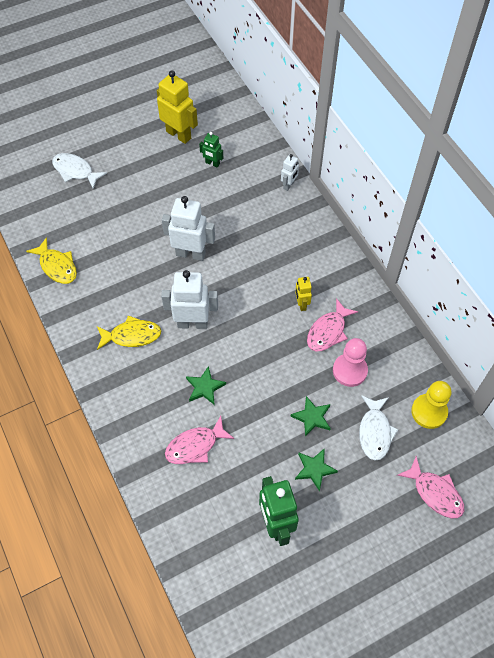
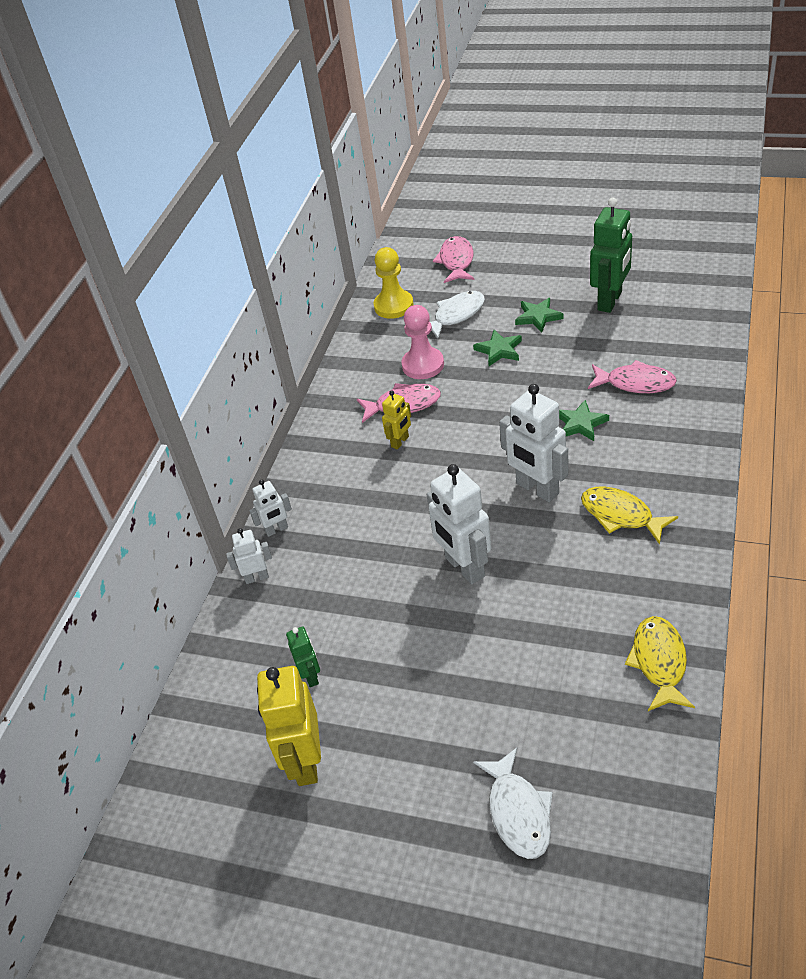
camera: 130 degrees left, 15 degrees down
none -> white robot [249,479,292,537]

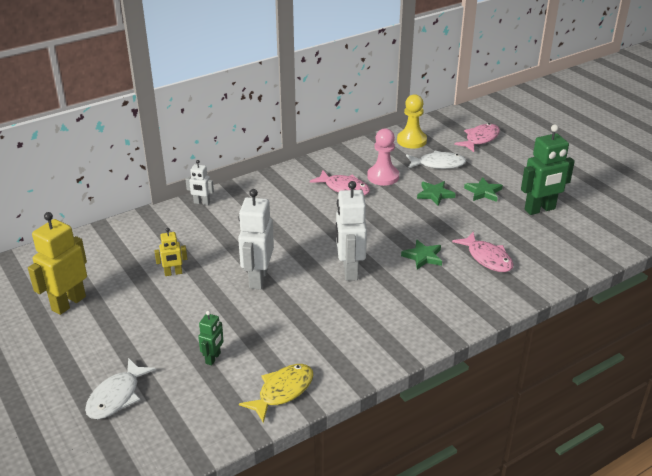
camera: 35 degrees right, 10 degrees down
white robot [226,528,272,584] -> none
green robot [286,626,320,687] -> green robot moved to [198,311,223,366]
yellow robot [382,390,411,450] -> yellow robot moved to [154,228,187,276]
yellow fish [581,487,678,545] -> none

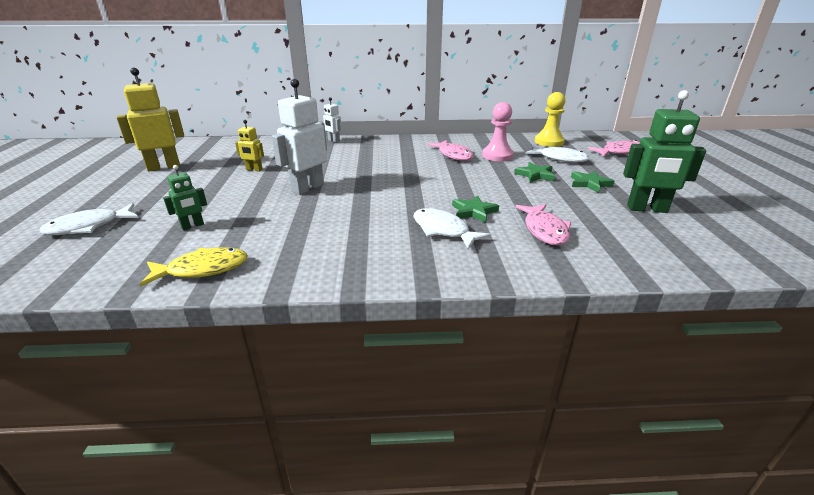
camera: 30 degrees right, 5 degrees down
white robot [336,181,367,281] -> none
none -> white fish [414,208,491,249]

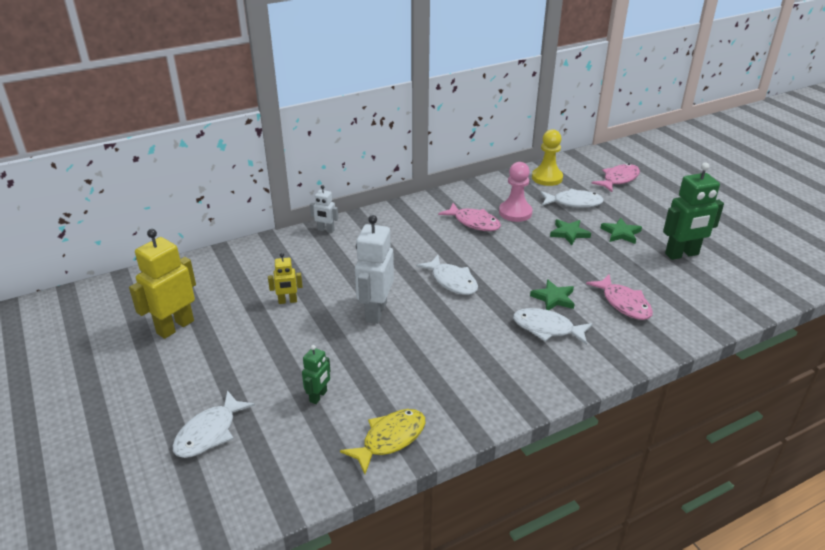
camera: 25 degrees left, 5 degrees up
none -> white fish [416,255,478,295]

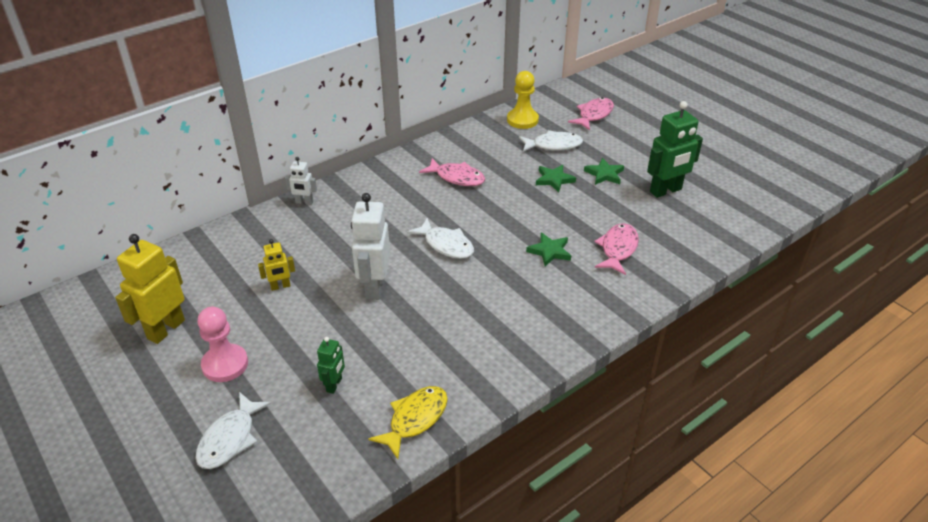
camera: 10 degrees left, 5 degrees up
pink pawn [499,162,532,222] -> pink pawn moved to [197,307,248,382]
white fish [513,308,593,345] -> none
pink fish [586,275,653,320] -> pink fish turned 120 degrees counterclockwise [595,223,639,275]

